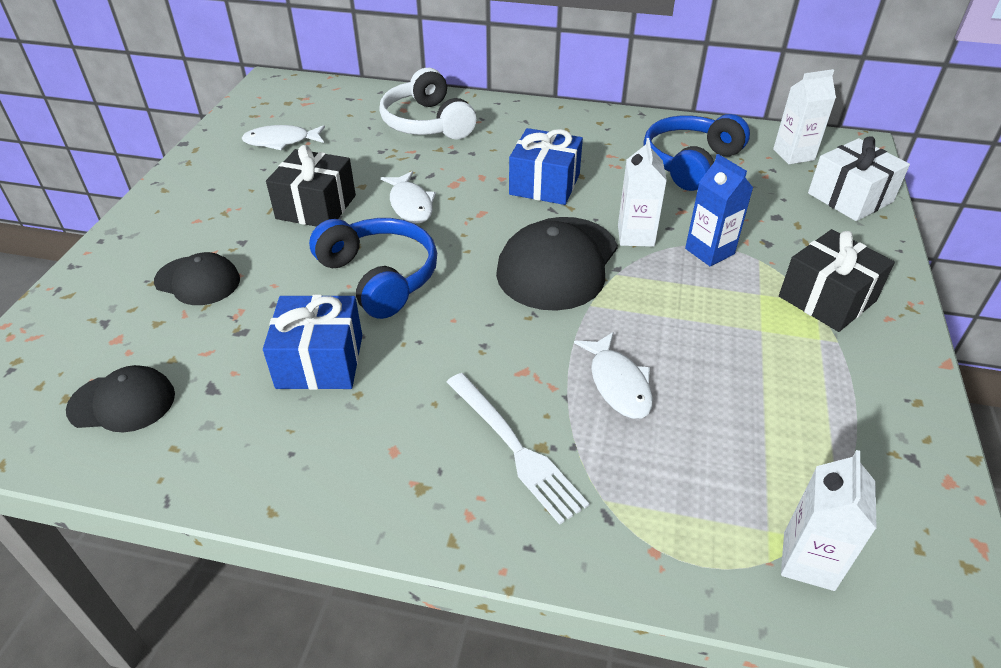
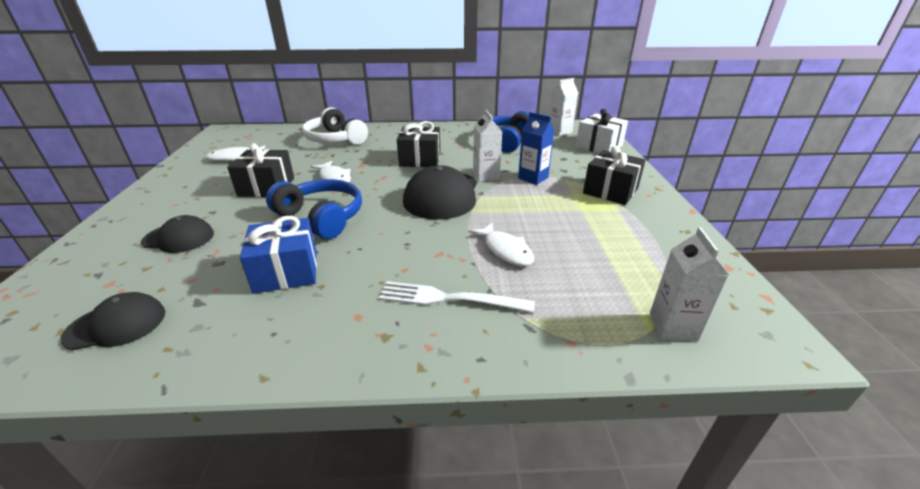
camera: 15 degrees left, 10 degrees down
white fork [447,373,590,525] -> white fork turned 150 degrees clockwise [379,281,535,313]
blue gift [509,128,583,205] -> black gift [397,121,440,167]

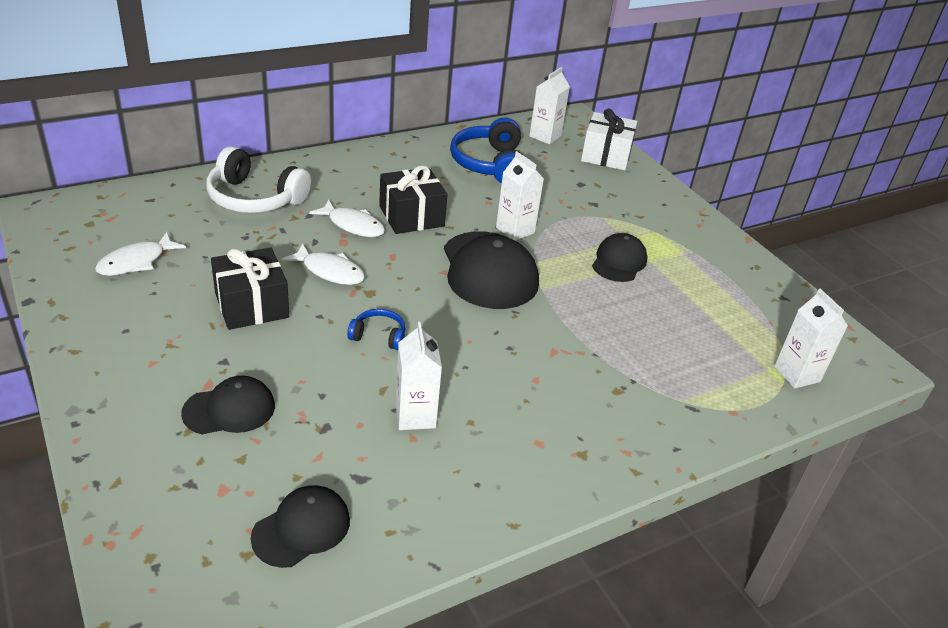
camera: 30 degrees left, 5 degrees up
blue gift [240,216,317,294] -> white carton [395,322,442,430]
blue headphones [266,179,362,239] -> blue headphones [347,309,405,350], size x0.49
white fork [379,281,535,313] -> none
white fish [469,223,534,266] -> white fish moved to [309,200,385,237]
blue carton [518,112,554,185] -> none
black gift [583,146,646,205] -> none
none -> black cap [592,233,648,282]

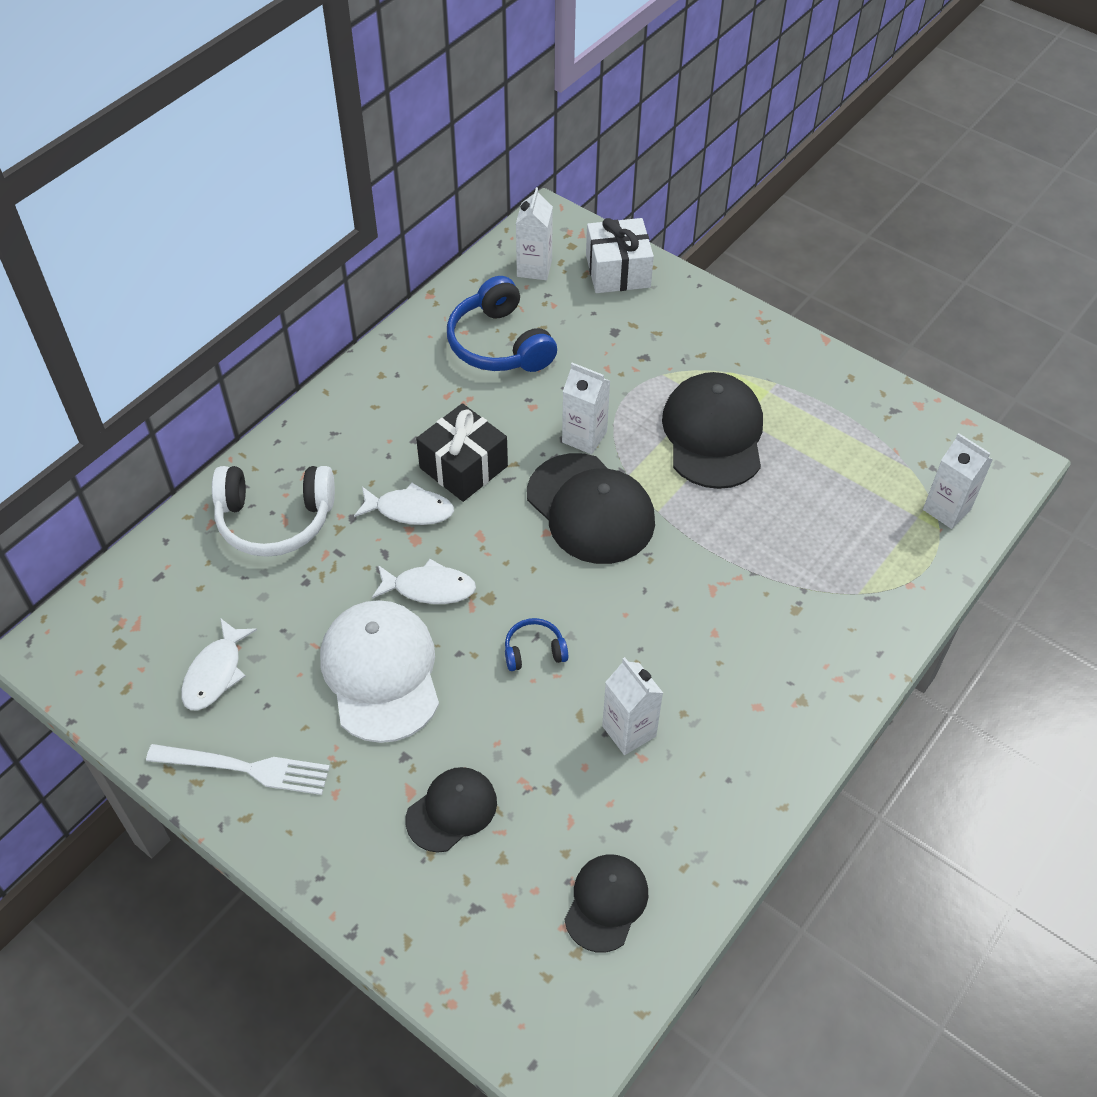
camera: 20 degrees left, 15 degrees up
black gift [211,247,289,330] -> white cap [320,600,439,743]
black cap [592,233,648,282] -> black cap [662,372,763,489], size x1.71
none -> white fork [146,744,330,795]

